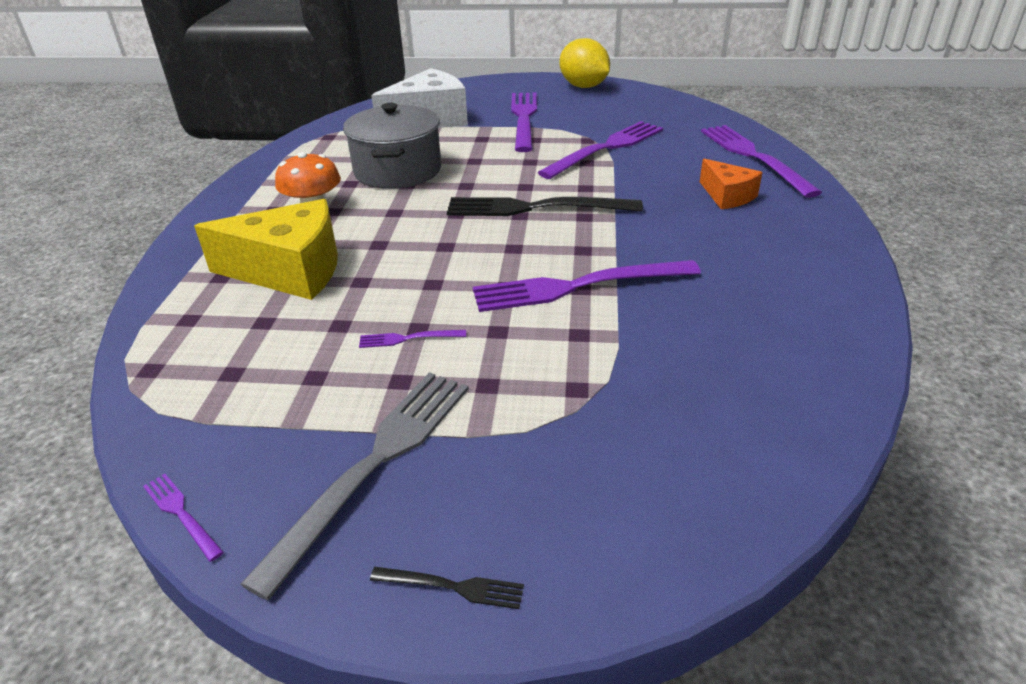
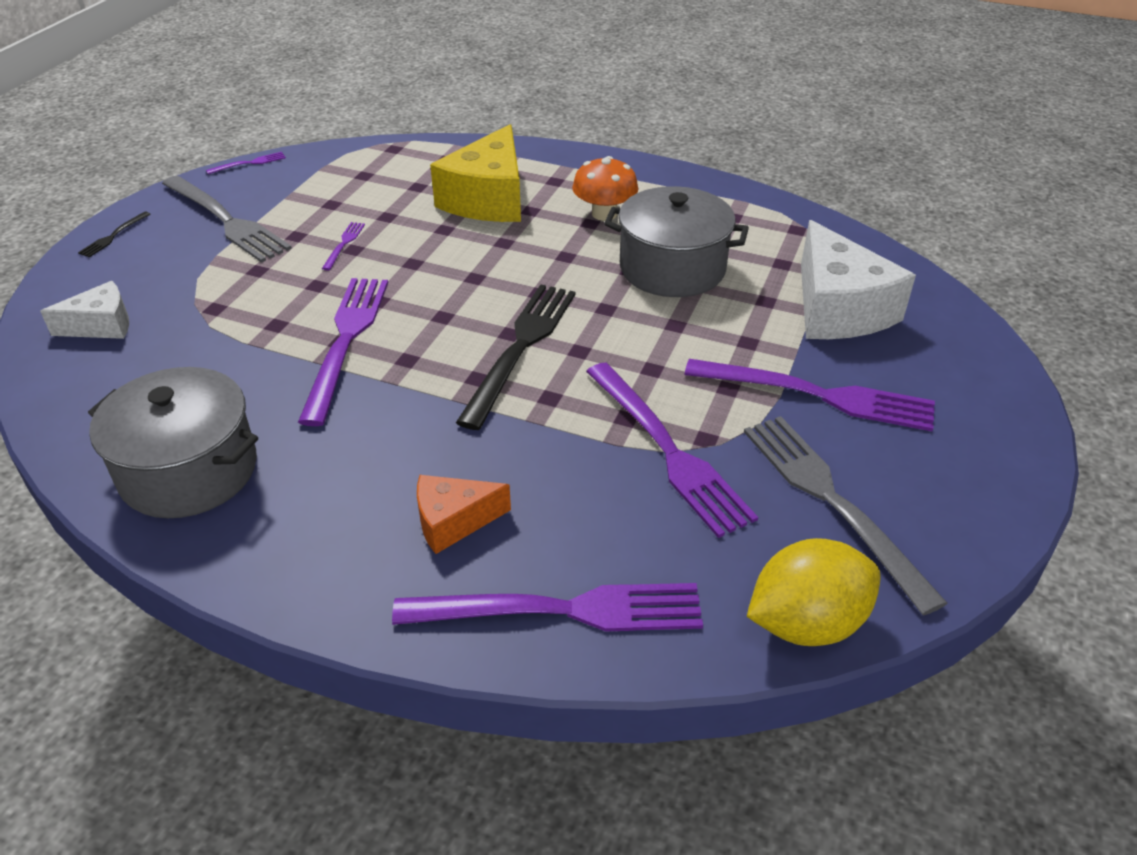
camera: 105 degrees right, 5 degrees up
yellow lemon [559,38,610,88] -> yellow lemon moved to [747,538,881,646]
none -> white cheese [40,281,129,339]
none -> grey pot [88,367,258,518]
none -> grey fork [744,416,947,615]

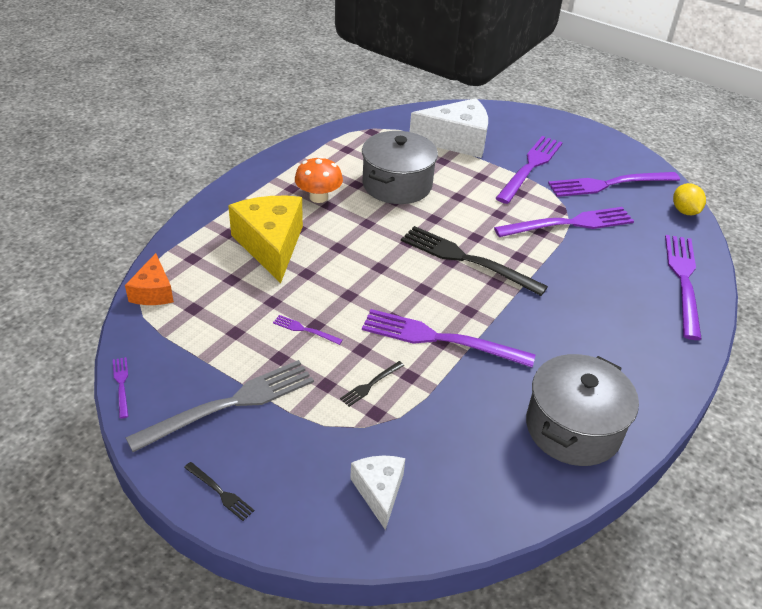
camera: 80 degrees left, 0 degrees up
orange cheese [417,475,511,554] -> orange cheese moved to [125,253,174,305]
yellow cheese [430,124,521,222] -> yellow cheese turned 135 degrees counterclockwise [228,196,303,283]
grey fork [744,416,947,615] -> purple fork [548,172,680,197]
yellow lemon [747,538,881,646] -> yellow lemon [673,183,706,215], size x0.64
none -> black fork [340,361,404,407]

